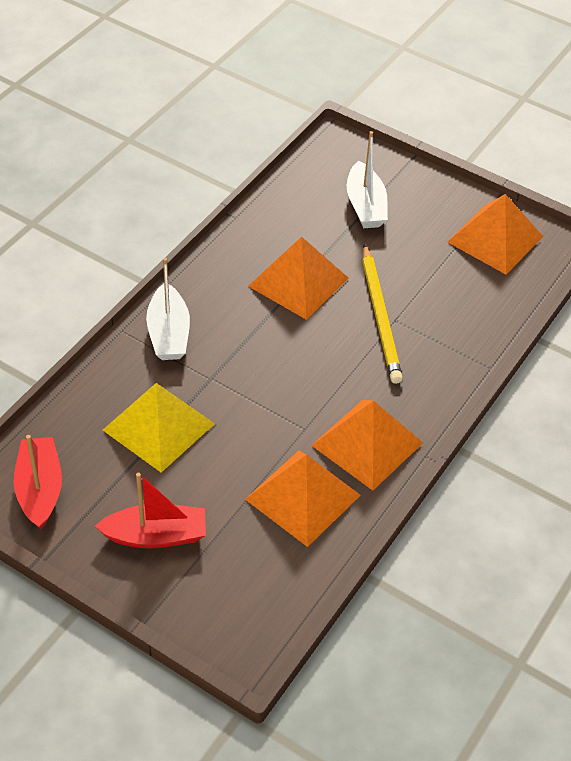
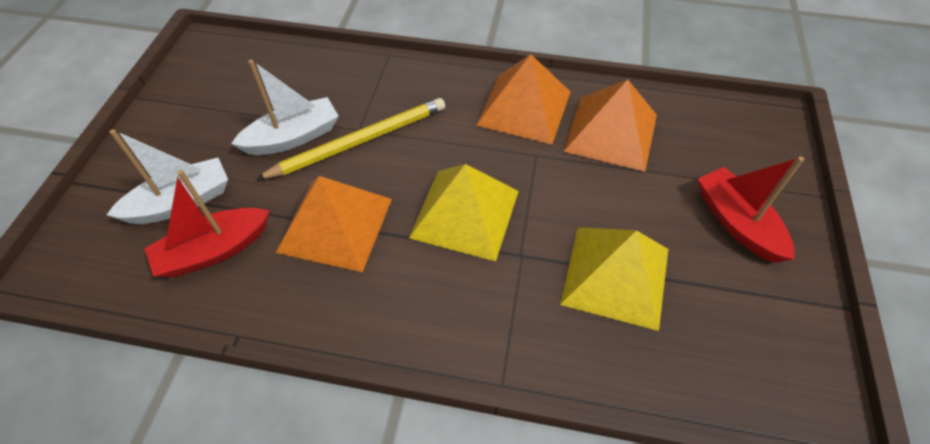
camera: 110 degrees left, 5 degrees up
red boat [13,435,62,529] -> red boat moved to [145,170,270,277]
white boat [146,258,190,360] -> white boat moved to [231,60,339,155]
orange pyramid [447,194,543,274] -> none
none -> yellow pyramid [409,164,519,261]

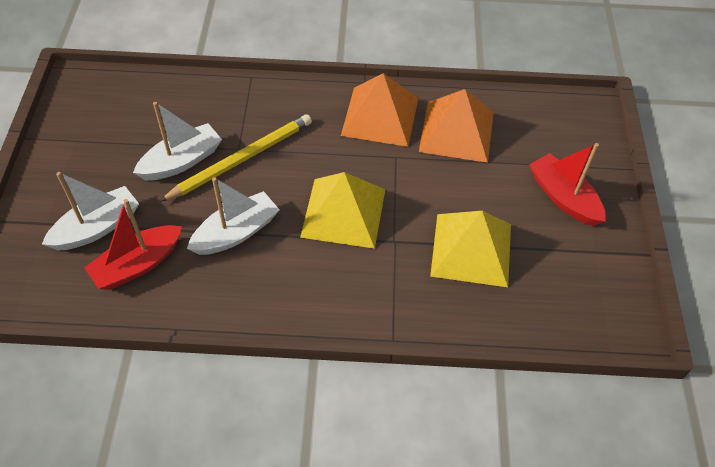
camera: 10 degrees left, 0 degrees up
orange pyramid [276,176,392,272] -> white boat [187,177,279,255]

